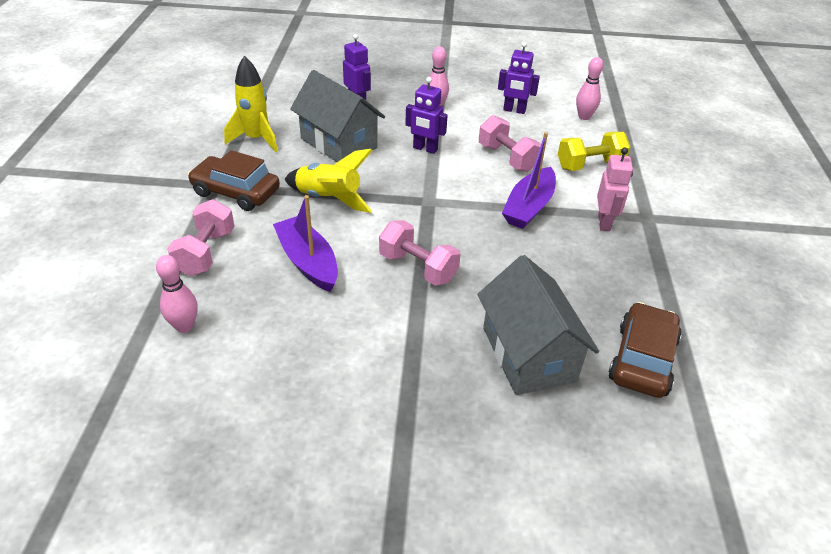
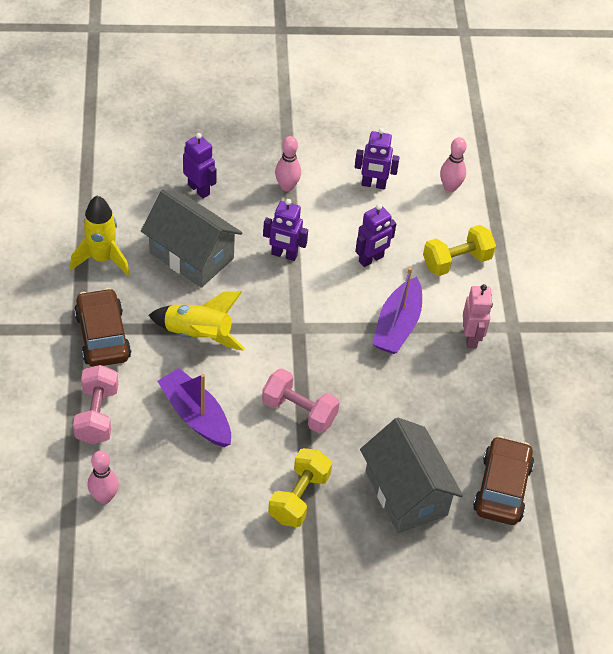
camera: 10 degrees left, 10 degrees up
brown car [188,150,280,211] -> brown car turned 60 degrees clockwise [74,288,131,367]
pink dumbbell [479,115,541,172] -> purple robot [355,204,396,267]
none -> yellow dumbbell [268,448,332,527]

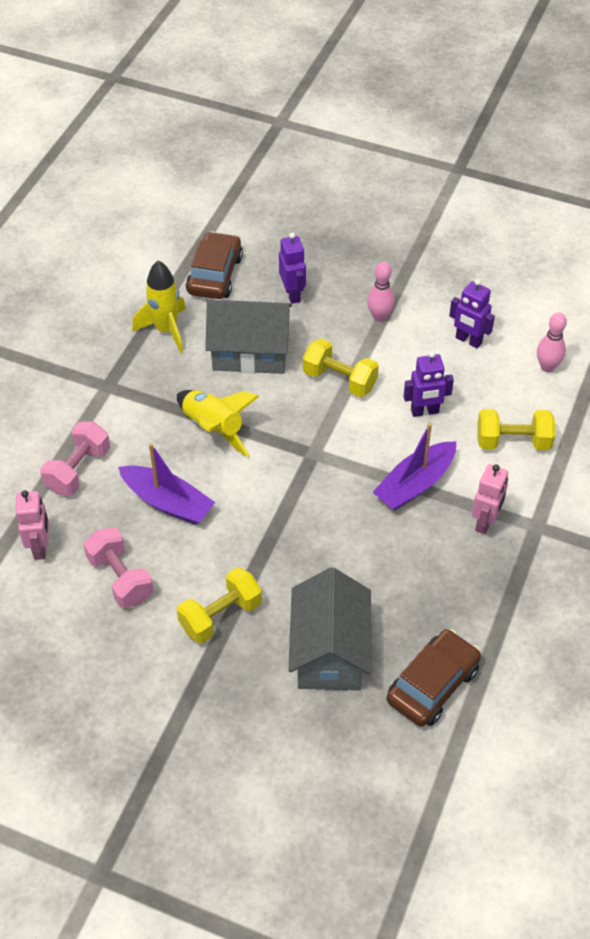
camera: 30 degrees right, 0 degrees up
brown car [74,288,131,367] -> brown car moved to [186,232,243,299]
pink bowling pin [88,451,119,504] -> pink robot [16,490,49,560]
grey house [141,190,242,288] -> grey house turned 60 degrees counterclockwise [205,300,292,374]
purple boat [157,368,231,447] -> purple boat turned 135 degrees clockwise [118,443,215,525]
pink dumbbell [262,368,340,433] -> pink dumbbell moved to [84,527,154,608]
purple robot [263,199,308,261] -> yellow dumbbell [303,338,379,397]

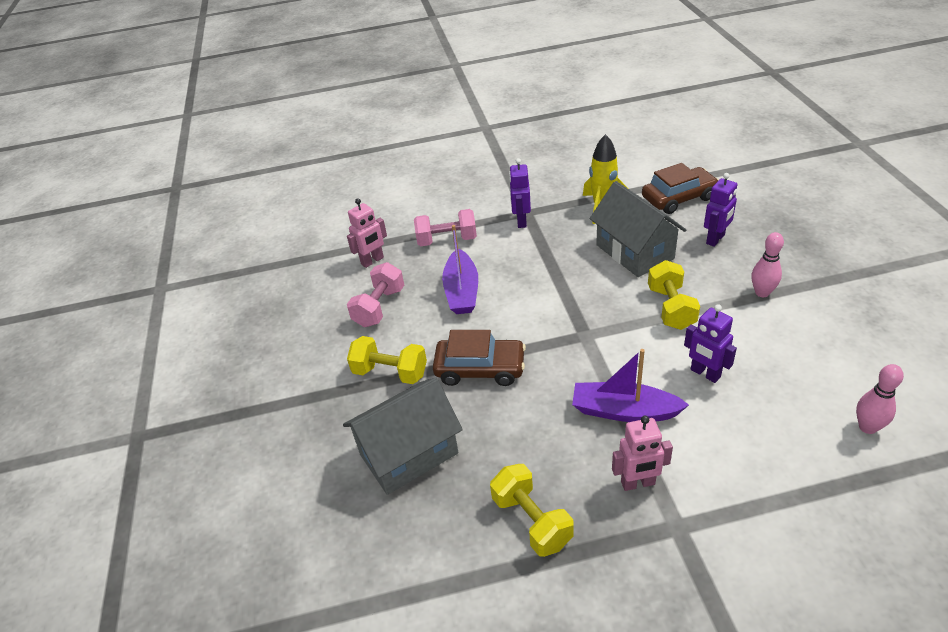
camera: 60 degrees right, 10 degrees down
yellow rocket [177,390,259,457] -> none
brown car [387,629,481,727] -> brown car moved to [433,330,526,386]
purple robot [449,279,495,348] -> purple robot moved to [509,158,531,228]
yellow dumbbell [477,409,555,450] -> yellow dumbbell moved to [490,464,574,557]

